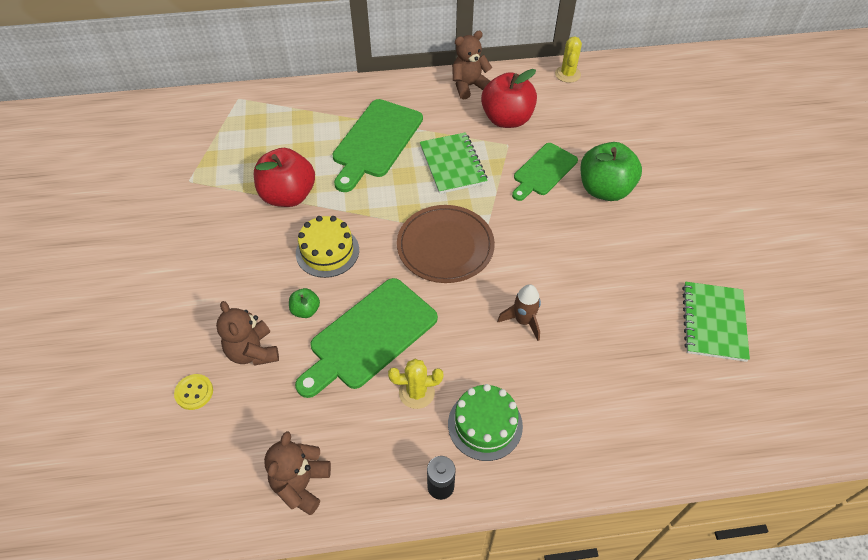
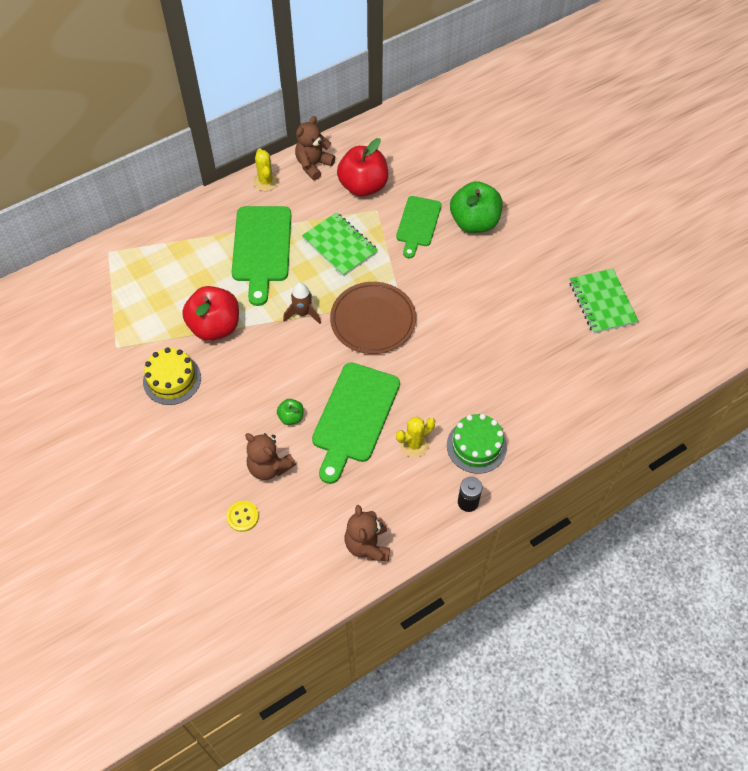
camera: 25 degrees left, 5 degrees up
yellow cake [296,216,359,278] -> yellow cake moved to [143,347,201,405]
brown rocket [497,284,541,341] -> brown rocket moved to [283,282,321,324]
yellow cactus [555,36,582,83] -> yellow cactus moved to [253,148,279,191]

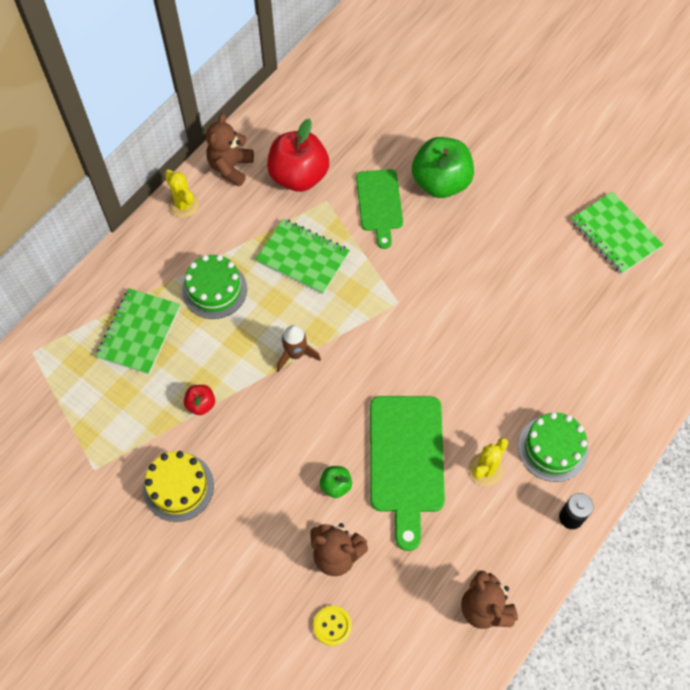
camera: 20 degrees left, 5 degrees up
red apple [182,286,239,341] -> red apple [184,385,215,415], size x0.46
green cutting board [232,206,291,306] -> green cake [182,255,247,319]
brown plate [330,282,416,354] -> none
none -> green notebook [96,288,180,375]

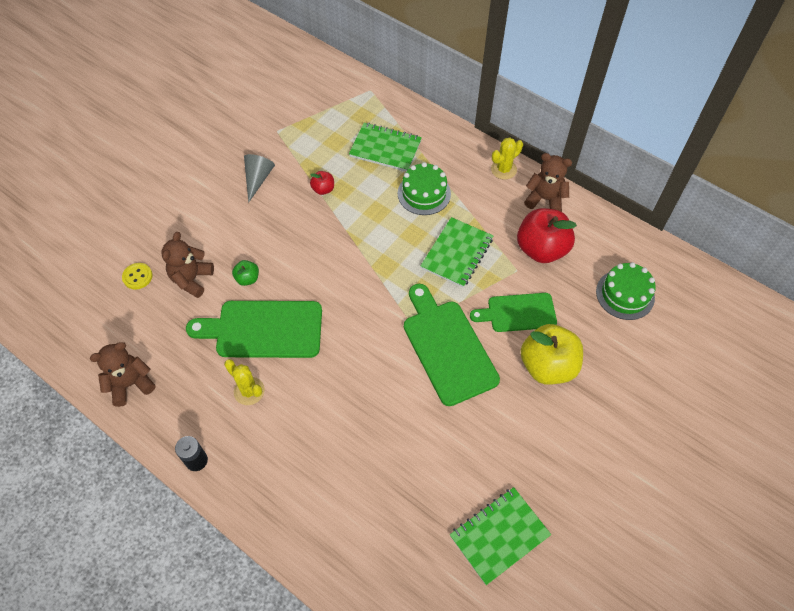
camera: 90 degrees right, 5 degrees down
yellow cake [143,451,214,522] -> grey cone [244,154,275,203]
brown rocket [277,325,321,372] -> none
green apple [412,137,474,198] -> yellow apple [521,324,583,385]
green cake [518,412,588,482] -> green cake moved to [596,262,656,320]
none -> green cutting board [404,284,500,406]

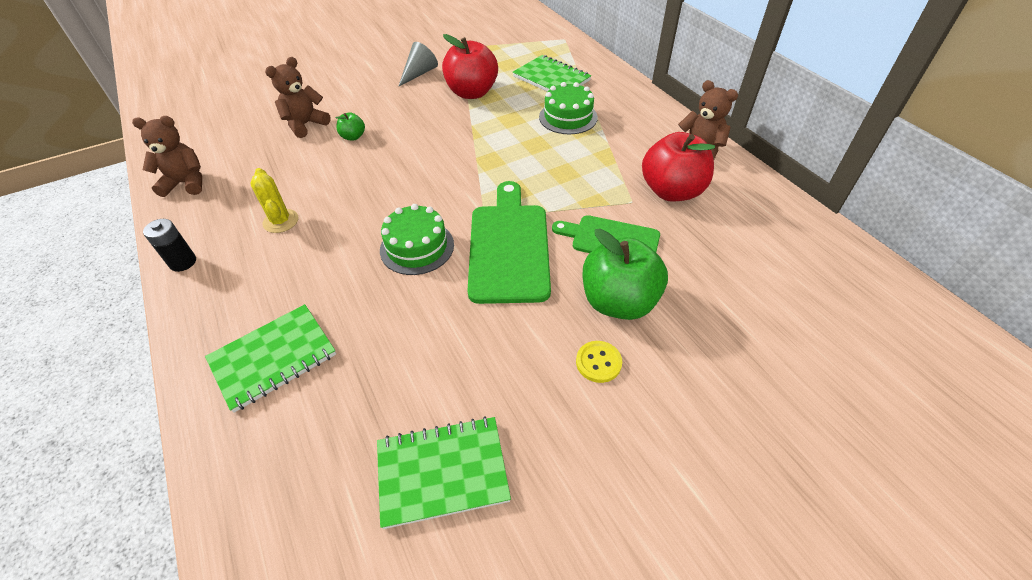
camera: 25 degrees right, 10 degrees down
yellow button [122,263,153,290] -> yellow button moved to [576,341,622,383]
green cutting board [186,301,322,358] -> none
red apple [310,171,334,195] -> red apple [442,34,498,99], size x2.18
green notebook [421,217,493,288] -> green notebook moved to [205,304,336,413]
yellow cactus [491,137,523,180] -> none
yellow apple [521,324,583,385] -> green apple [582,229,668,320]
green cake [596,262,656,320] -> green cake moved to [380,204,454,275]

